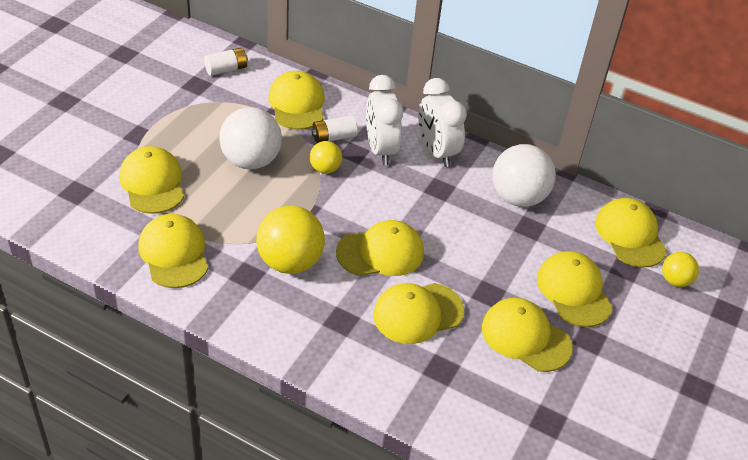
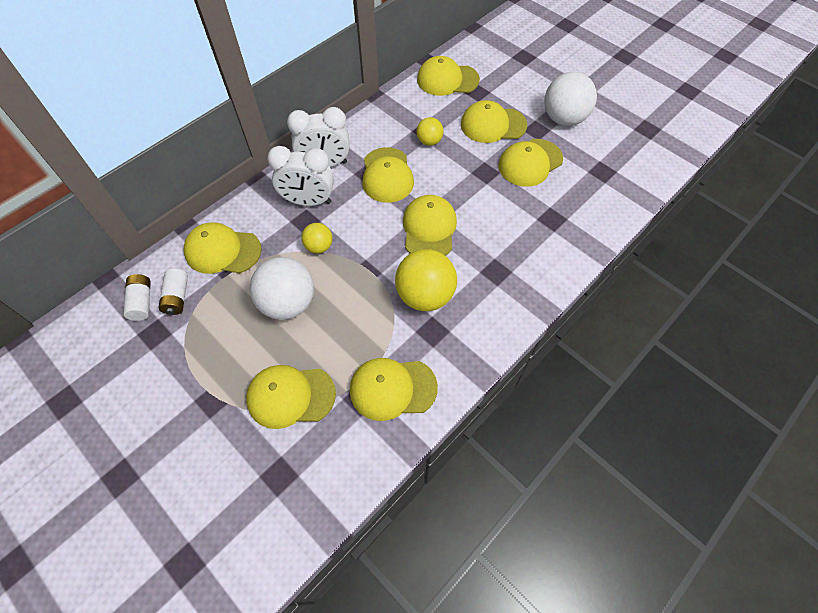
camera: 70 degrees left, 15 degrees up
white battery [311,115,358,143] -> white battery moved to [158,269,188,315]
yellow cap [373,283,464,344] -> yellow cap moved to [362,147,414,203]
white ball [492,144,556,207] -> white ball moved to [544,72,597,126]
yellow ball [662,252,699,287] -> yellow ball moved to [417,117,444,146]

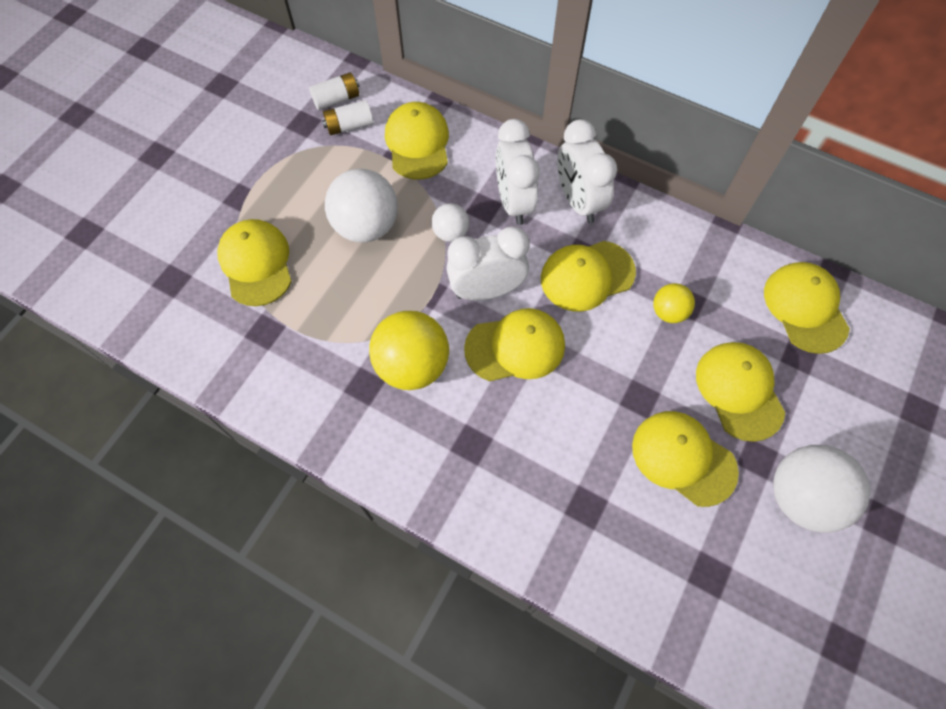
camera: 75 degrees right, 5 degrees up
yellow ball [301,223,332,253] -> white ball [431,203,469,242]
yellow cap [350,358,438,421] -> none
none -> white clock [446,227,529,300]

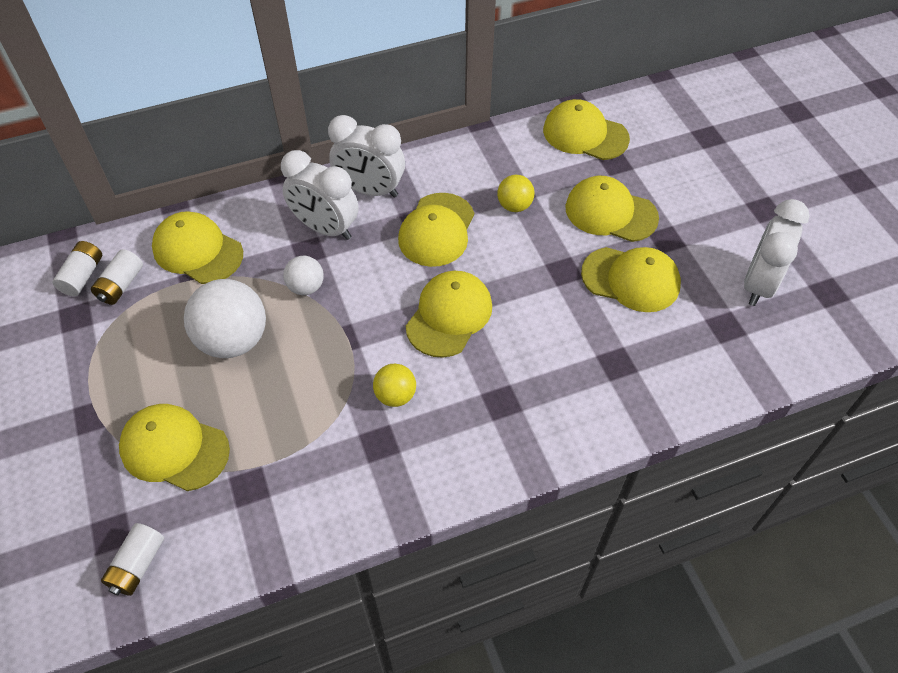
camera: 50 degrees left, 10 degrees down
yellow ball [369,311,449,390] -> yellow ball [373,364,416,407], size x0.53
white clock [446,227,529,300] -> white clock moved to [744,199,810,306]
yellow cap [632,411,739,507] -> yellow cap turned 150 degrees counterclockwise [581,247,681,312]
white ball [773,445,870,533] -> none
none -> white battery [101,523,164,596]

